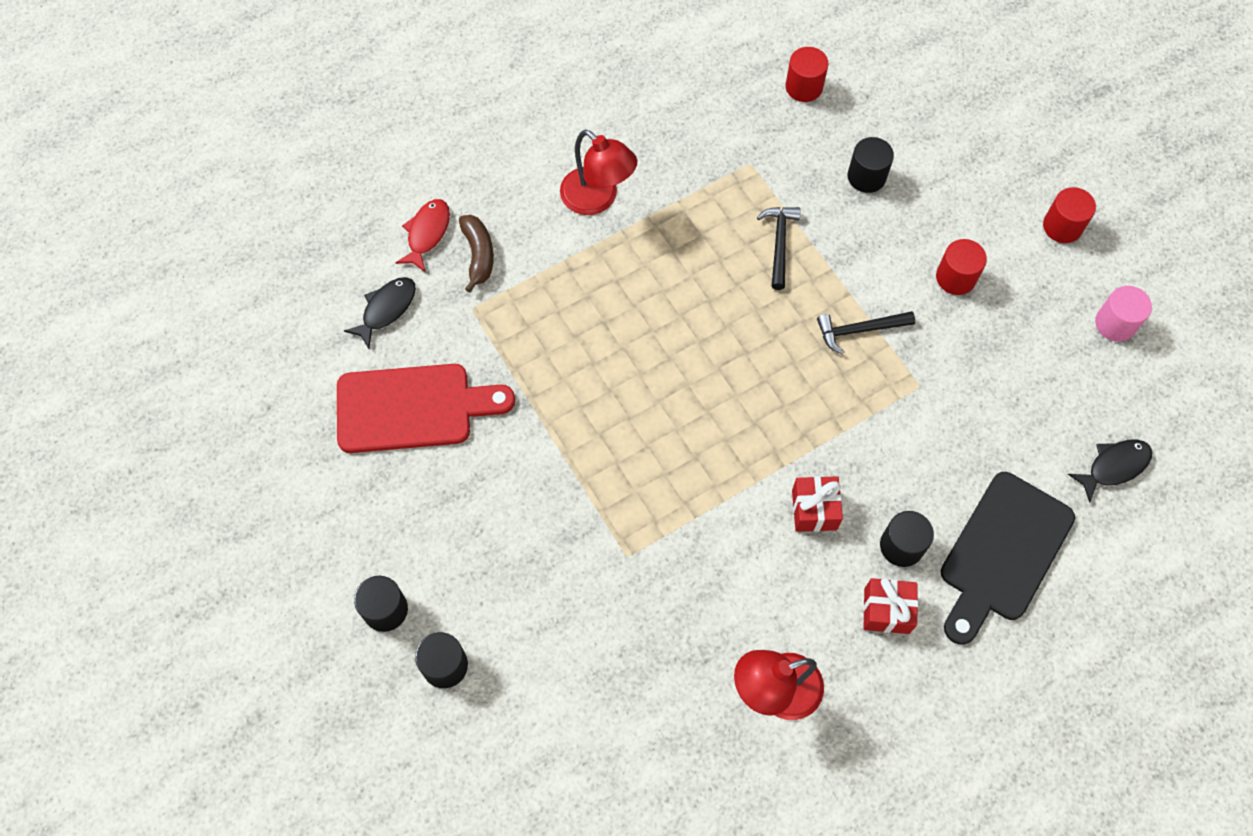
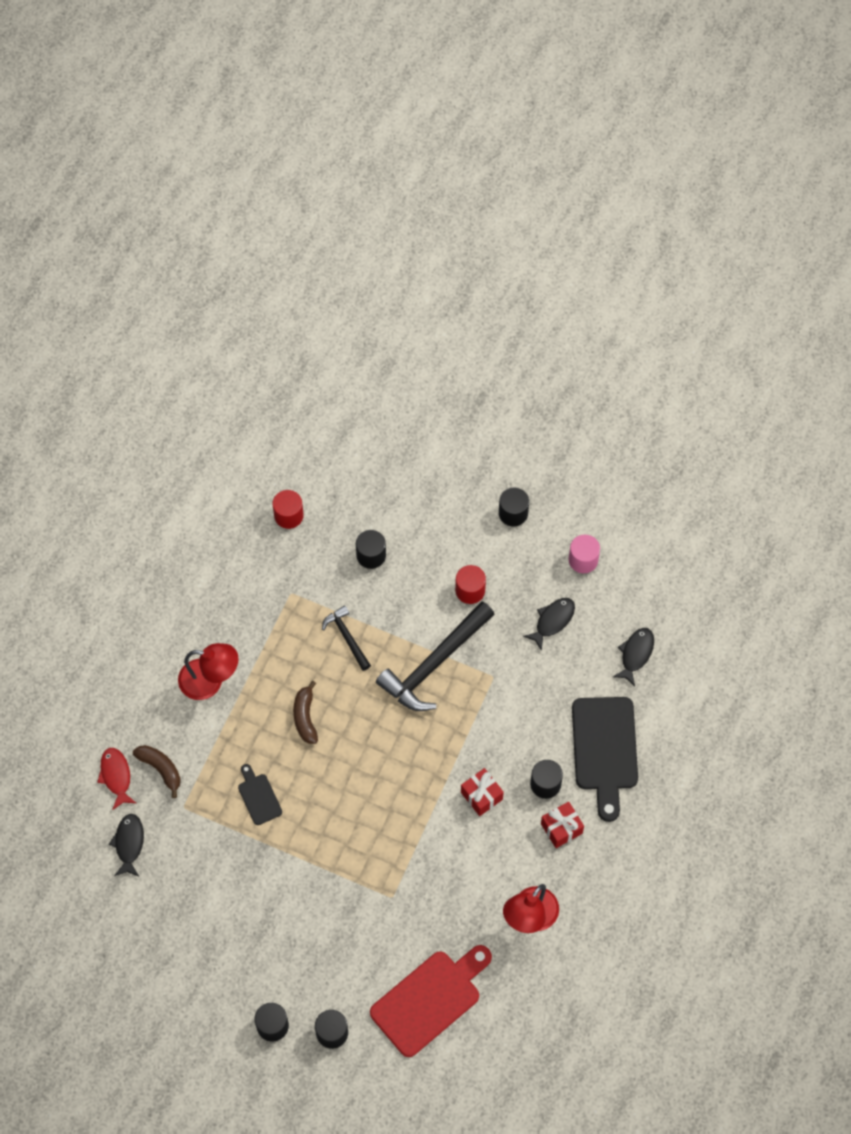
camera: 35 degrees left, 0 degrees up
red cutting board [337,364,515,453] -> red cutting board moved to [370,945,492,1057]
black hammer [817,311,915,354] -> black hammer [376,601,495,711], size x1.94
red cylinder [1043,187,1096,243] -> black cylinder [499,488,529,526]
none -> black cutting board [238,764,282,825]
none -> brown banana [293,681,318,744]
none -> black fish [523,598,575,651]

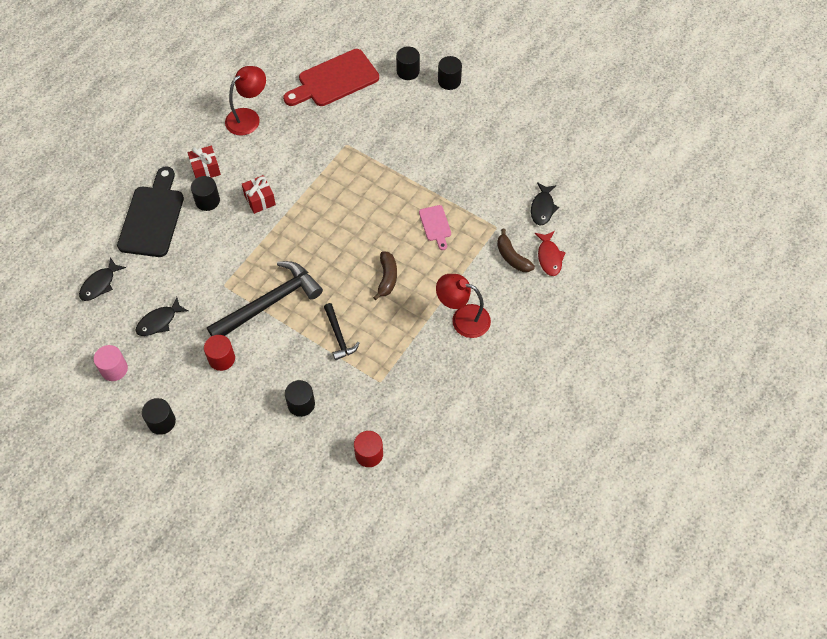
camera: 170 degrees left, 5 degrees down
black cutting board [238,764,282,825] -> pink cutting board [419,205,451,250]

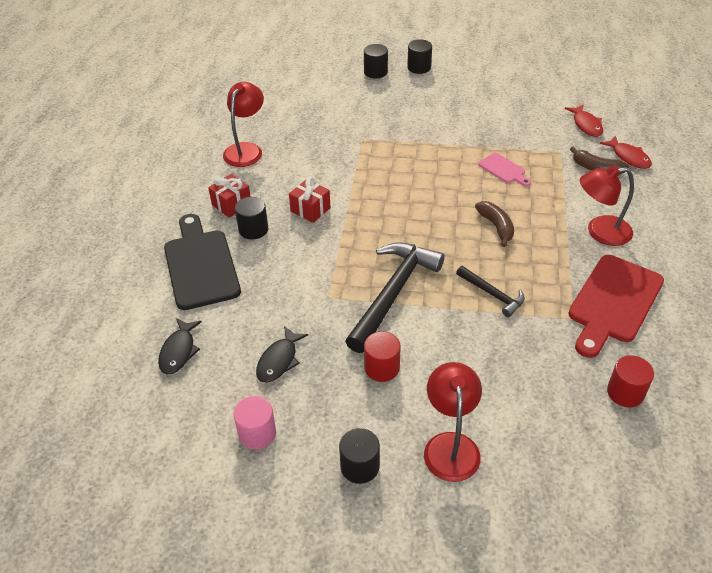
camera: 25 degrees left, 15 degrees down
red cutting board [283,49,379,106] -> red cutting board moved to [568,255,664,358]
black cylinder [285,380,315,417] -> none
black fish [531,182,559,225] -> red fish [565,104,603,137]
none -> red lamp [424,362,482,482]

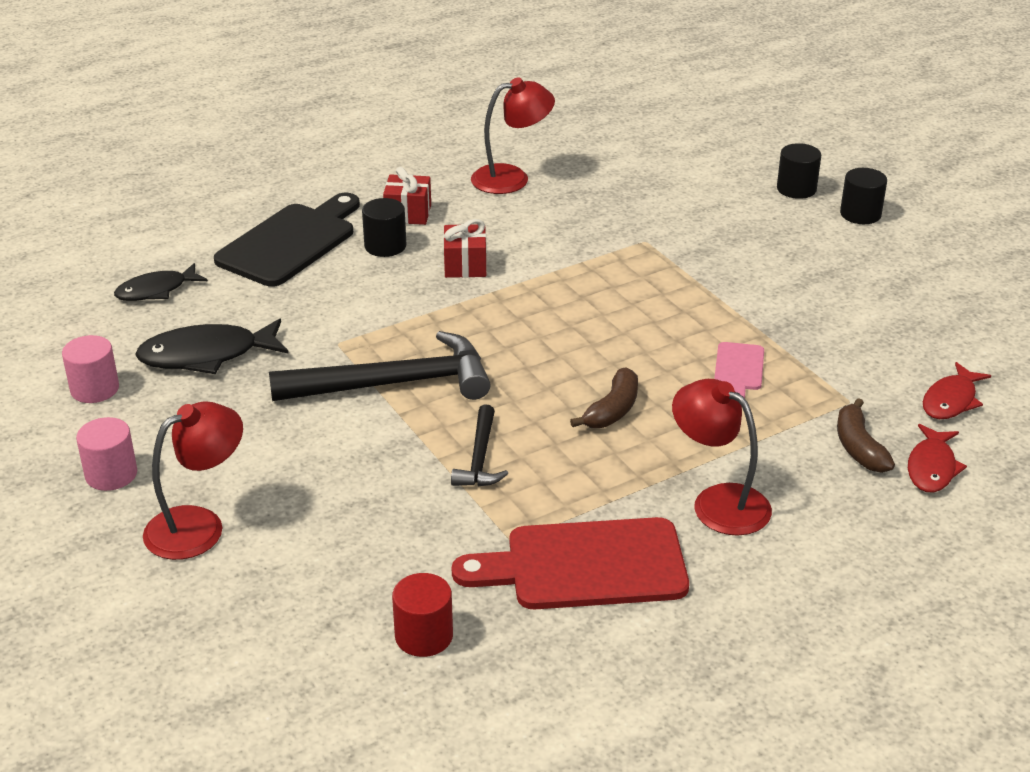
camera: 50 degrees right, 10 degrees down
black fish [256,326,308,383] -> black fish [135,318,289,374], size x1.54
black cylinder [339,428,380,484] -> pink cylinder [76,417,137,491]
red cylinder [364,331,401,382] -> none

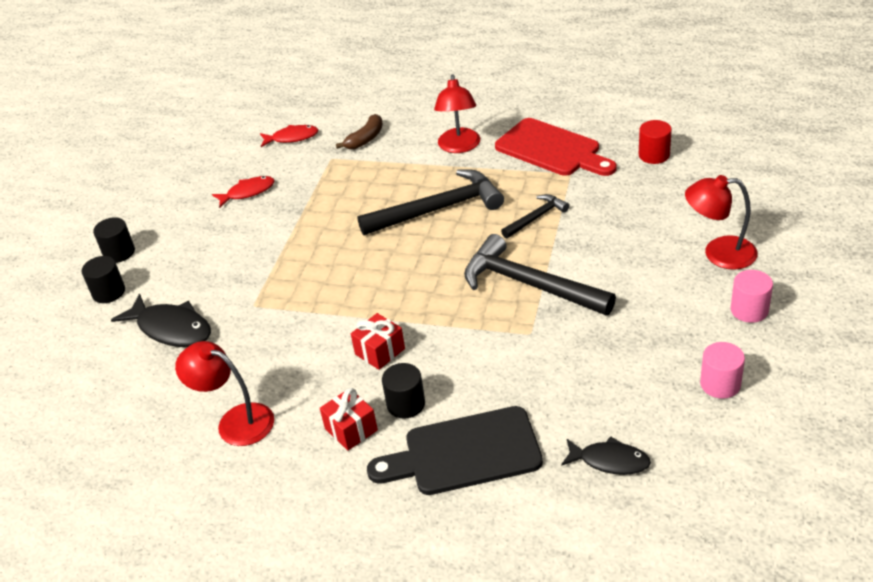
camera: 130 degrees left, 5 degrees up
black fish [135,318,289,374] -> black fish moved to [111,294,211,347]
brown banana [570,367,638,428] -> black hammer [357,169,504,235]
pink cutting board [714,342,764,398] -> none
red fish [908,424,967,492] -> red fish moved to [212,176,275,208]

